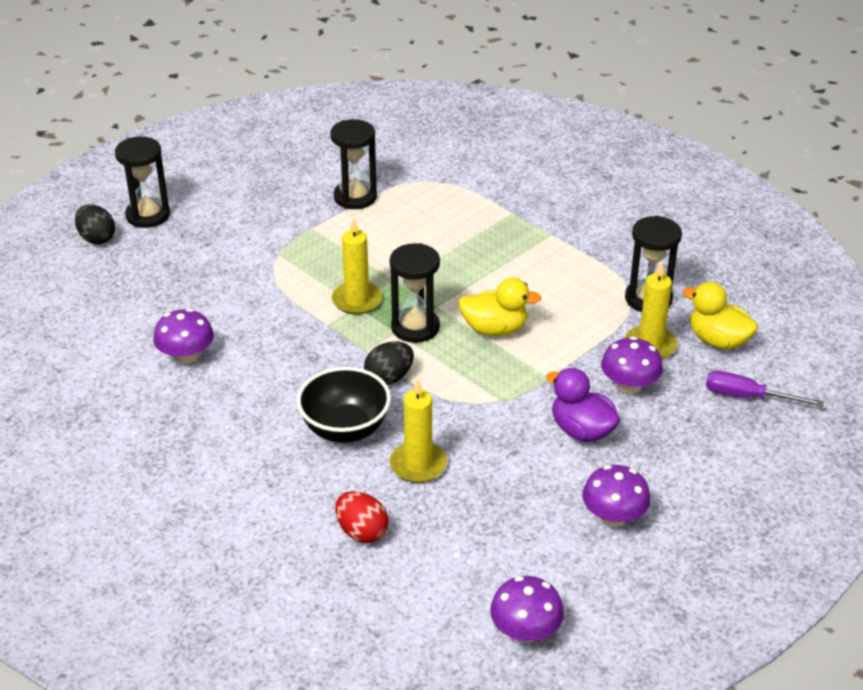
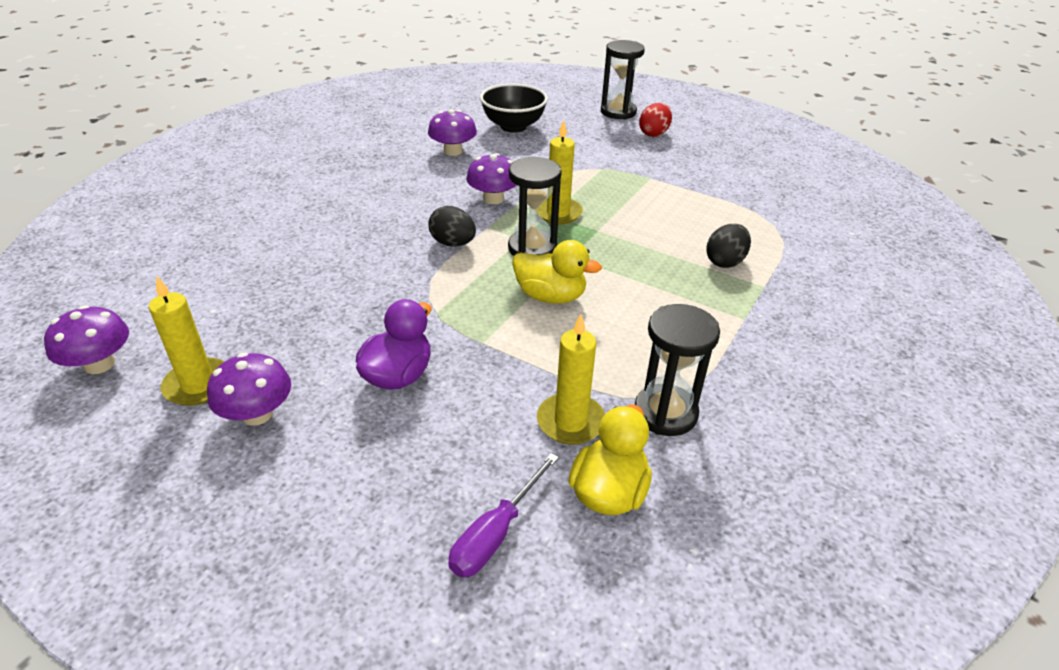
camera: 75 degrees right, 0 degrees up
black egg [75,205,115,244] -> black egg moved to [706,224,751,268]
black bowl [297,367,391,443] -> black bowl moved to [480,84,548,133]
black hourglass [330,119,377,209] -> none
red egg [335,491,389,543] -> red egg moved to [639,103,672,137]
yellow candle [390,379,447,483] -> yellow candle moved to [149,276,224,406]
yellow duck [458,278,542,336] -> yellow duck turned 60 degrees counterclockwise [512,240,602,304]
purple mushroom [601,336,663,394] -> purple mushroom moved to [466,153,516,204]
purple screwdriver [706,371,824,407] -> purple screwdriver turned 150 degrees counterclockwise [448,453,559,578]

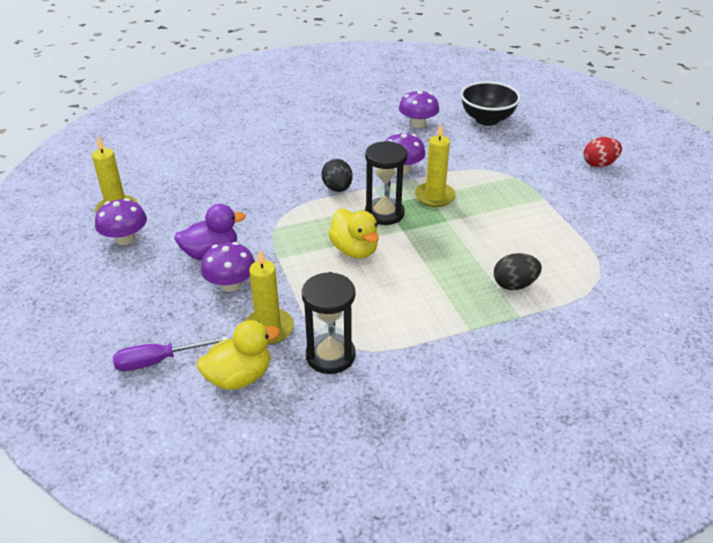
camera: 40 degrees right, 0 degrees up
purple mushroom [44,305,129,374] -> purple mushroom moved to [201,242,255,292]
black hourglass [601,40,645,120] -> none

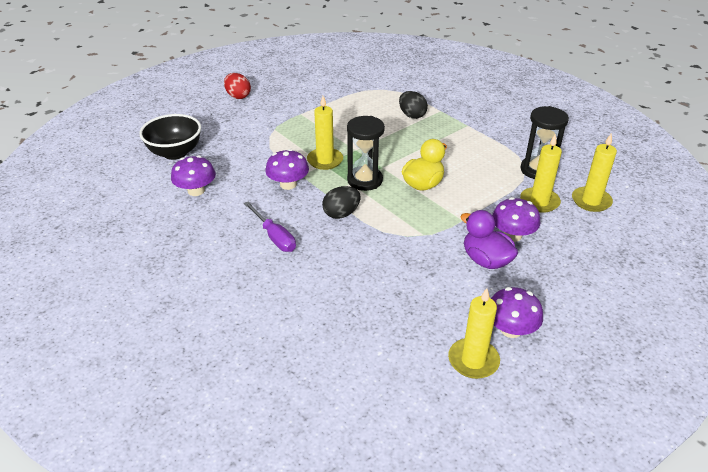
camera: 110 degrees left, 0 degrees up
purple screwdriver [113,336,228,371] -> purple screwdriver moved to [244,202,296,252]
yellow duck [197,320,280,390] -> yellow candle [572,133,617,212]

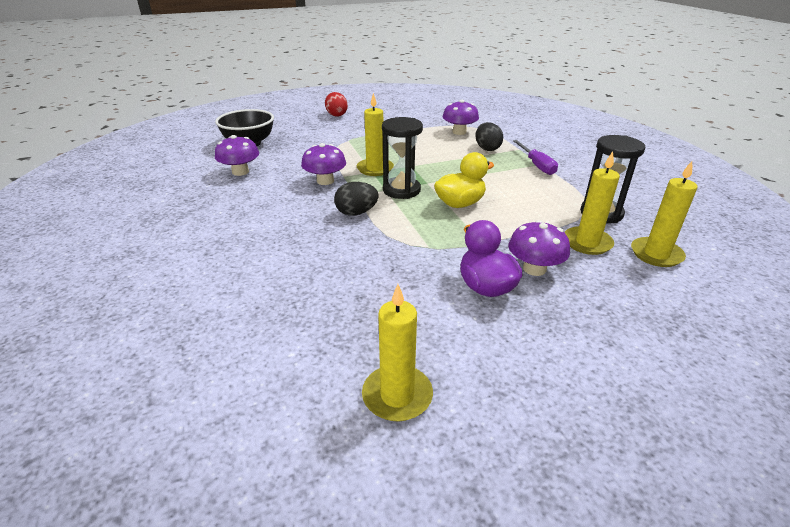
camera: 20 degrees right, 5 degrees down
purple screwdriver [244,202,296,252] -> purple screwdriver moved to [513,140,558,175]
purple mushroom [491,287,543,338] -> purple mushroom moved to [443,100,479,135]

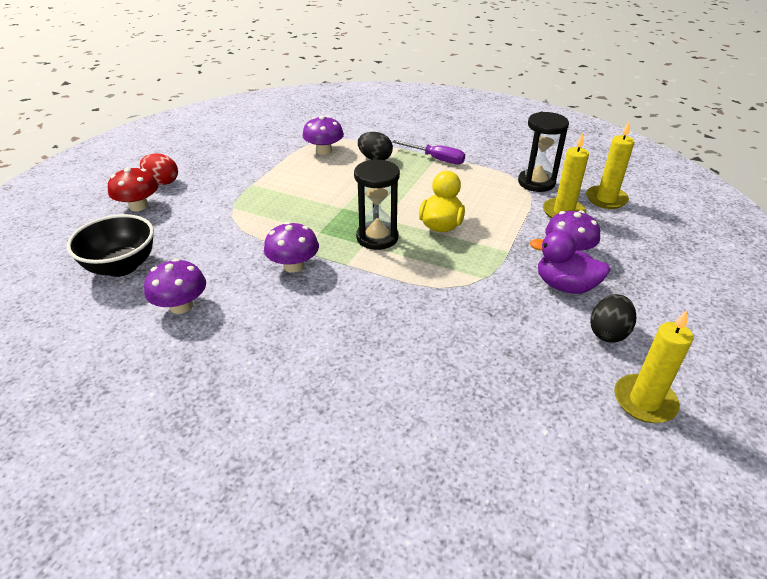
camera: 45 degrees left, 5 degrees up
black egg [334,182,379,216] -> black egg moved to [590,294,636,343]
yellow candle [357,93,394,176] -> none
none -> red mushroom [108,167,158,211]

